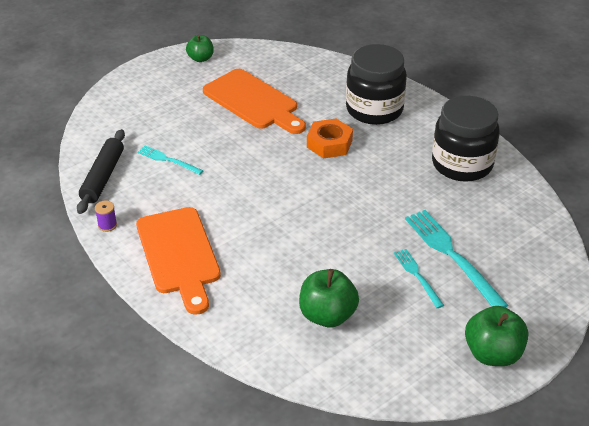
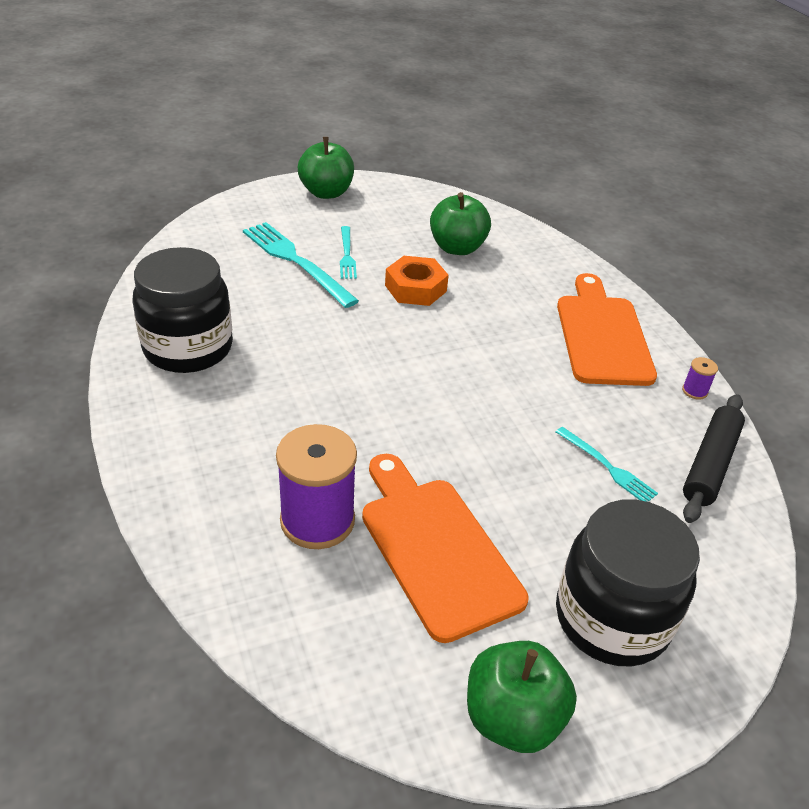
camera: 165 degrees left, 0 degrees up
green apple [186,35,214,62] -> green apple [467,641,577,753], size x1.59
orange nut [307,118,353,159] -> orange nut moved to [385,256,449,306]
black jar [346,44,407,125] -> black jar moved to [556,499,700,667]
turquoise fork [405,210,509,308] -> turquoise fork turned 150 degrees clockwise [243,222,359,308]
none -> purple spool [276,424,357,549]

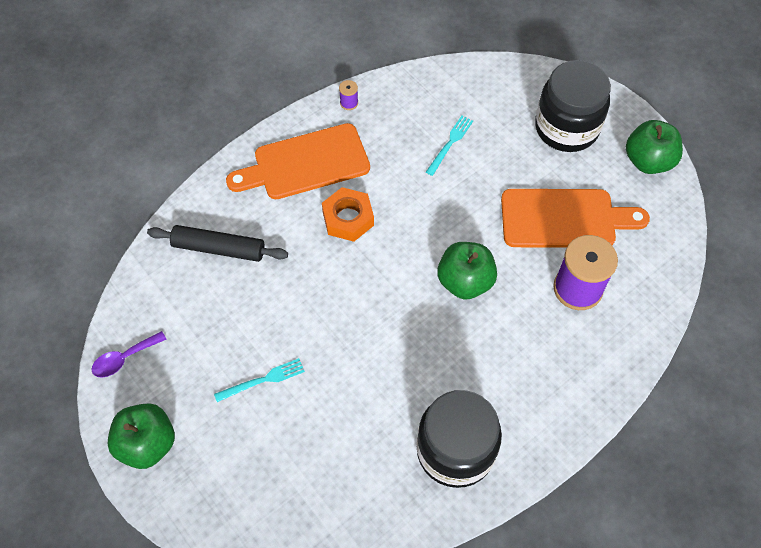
camera: 105 degrees left, 20 degrees up
turquoise fork [243,222,359,308] -> none
orange cutting board [362,454,528,643] -> orange cutting board turned 135 degrees counterclockwise [501,189,650,248]
orange nut [385,256,449,306] -> orange nut moved to [322,187,374,242]
green apple [430,192,491,255] -> green apple moved to [437,242,497,300]
black rolling pin [683,394,745,523] -> black rolling pin moved to [147,225,288,262]
none -> purple spoon [92,331,167,377]

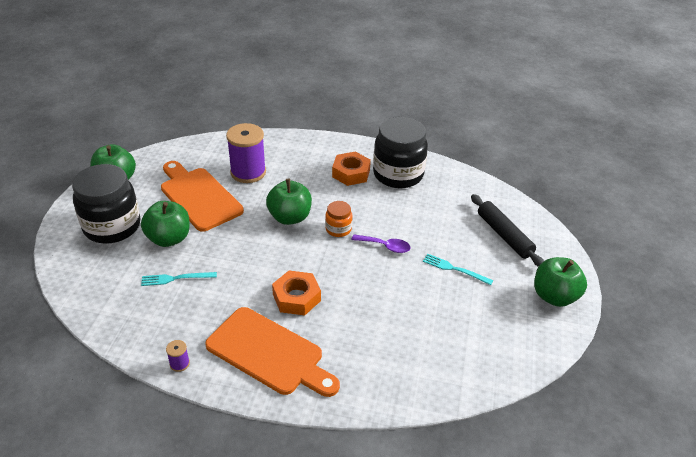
camera: 130 degrees left, 20 degrees down
purple spoon [92,331,167,377] -> purple spoon moved to [351,235,411,253]
black rolling pin [147,225,288,262] -> black rolling pin moved to [471,194,544,267]
none -> green apple [141,201,190,247]
none -> orange jar [325,201,352,237]
none -> orange nut [332,152,371,186]

